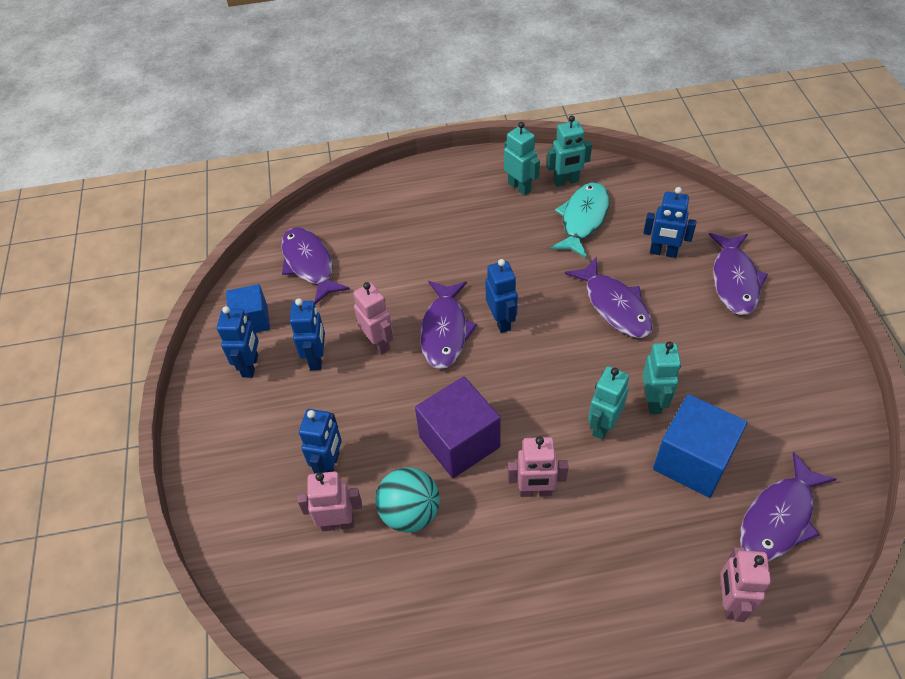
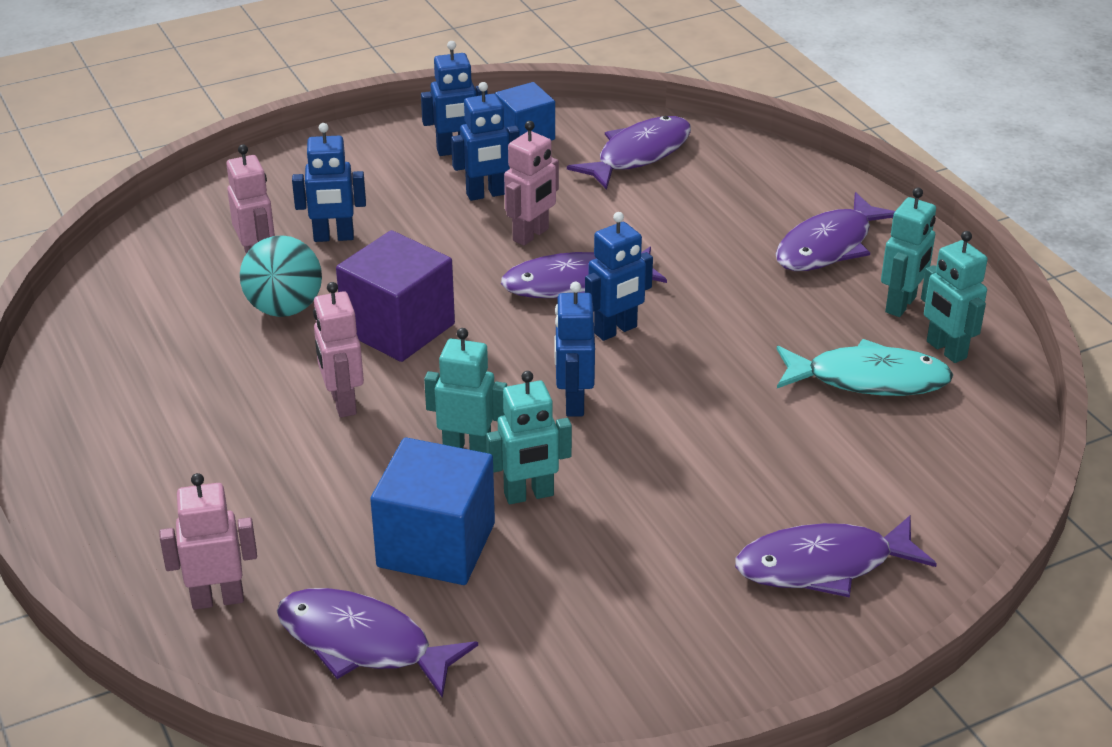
camera: 70 degrees right, 15 degrees down
purple fish [565,257,653,338] -> purple fish moved to [776,192,895,271]
blue robot [643,187,697,258] -> blue robot moved to [554,282,595,416]

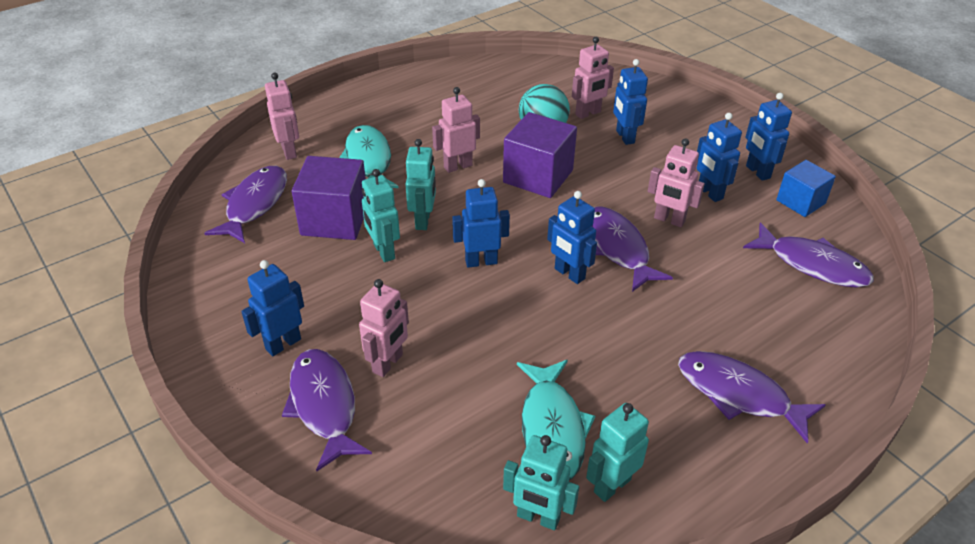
camera: 80 degrees right, 5 degrees up
blue cube [370,437,495,585] -> purple cube [292,156,366,240]
turquoise robot [881,188,936,317] -> turquoise robot moved to [503,435,579,530]
none -> blue robot [241,260,304,356]
none -> turquoise fish [339,125,399,188]
none -> pink robot [359,279,409,377]

